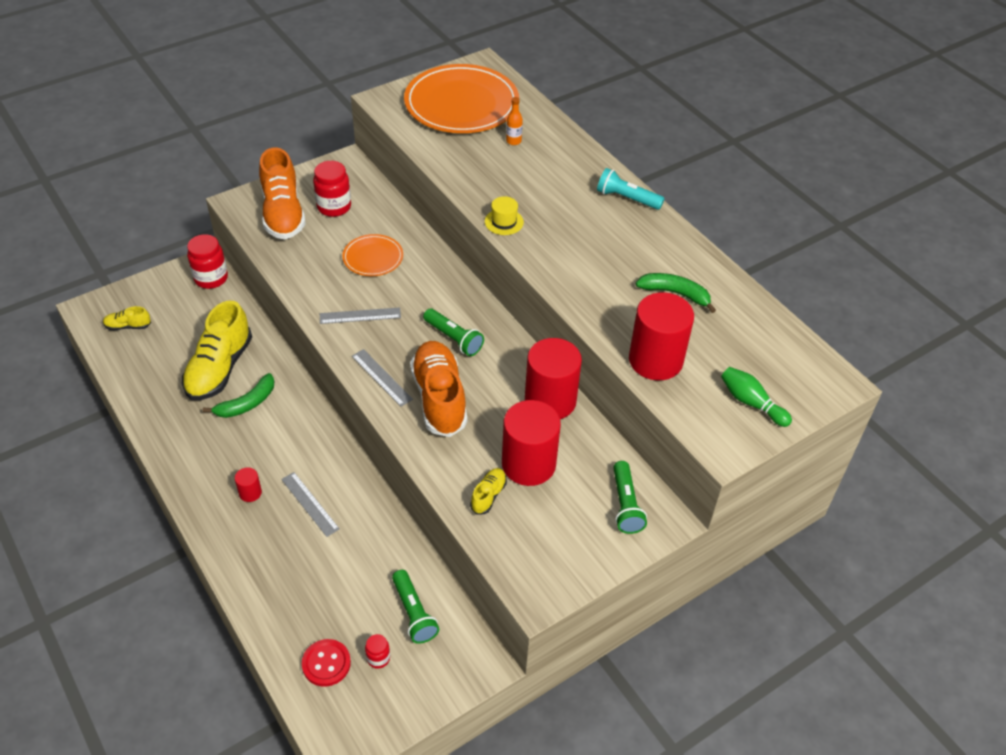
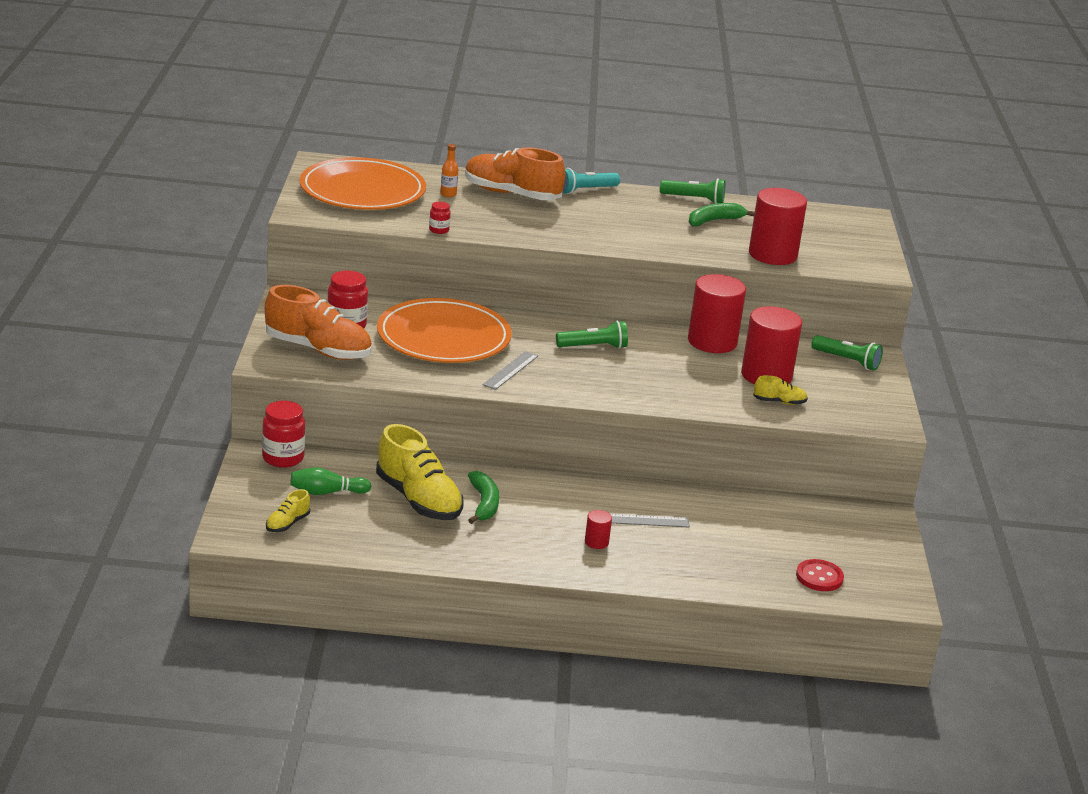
camera: 55 degrees left, 20 degrees down
orange plate [342,234,403,276] -> orange plate [377,298,512,363], size x2.01
grey ruler [352,349,413,407] -> none
red jar [365,634,390,669] -> red jar moved to [429,202,451,234]
green flashlight [392,570,439,644] -> green flashlight moved to [660,178,725,204]
orange shoe [410,341,467,437] -> orange shoe moved to [465,148,566,200]
yellow shoe [470,468,507,514] -> yellow shoe turned 120 degrees clockwise [753,375,808,405]
yellow hat [485,196,524,235] -> none
green bowling pin [721,367,792,427] -> green bowling pin moved to [290,467,371,495]

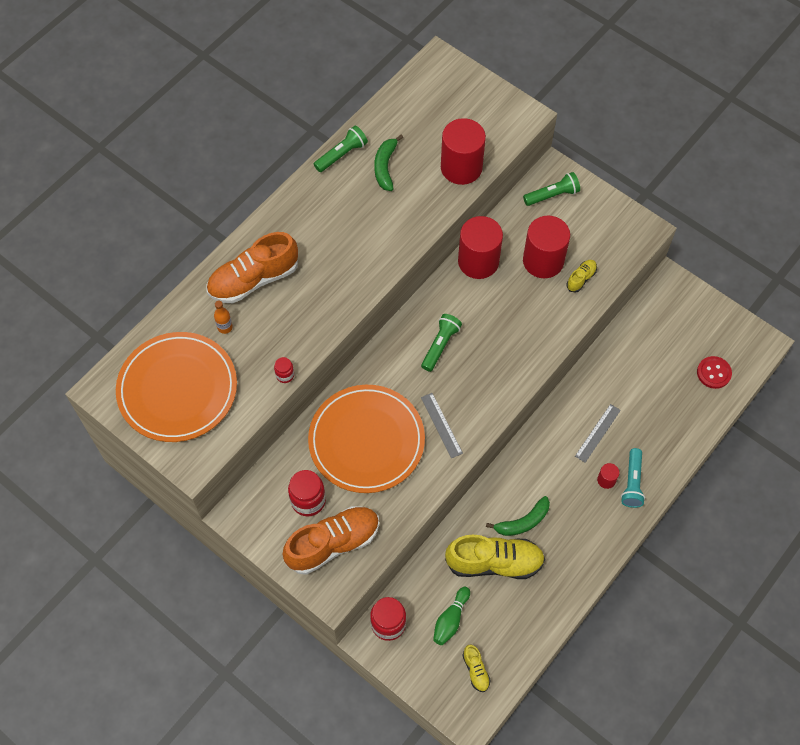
camera: 50 degrees left, 35 degrees up
green banana [468,471,499,524] -> green banana turned 120 degrees clockwise [486,496,550,536]
turquoise flashlight [562,168,620,194] -> turquoise flashlight moved to [621,448,645,508]

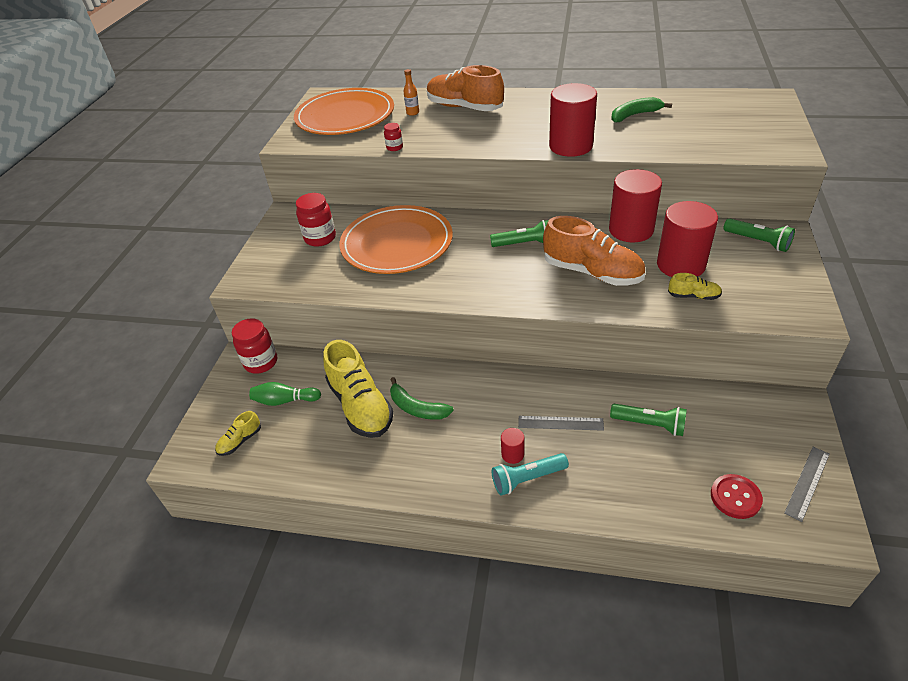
camera: 65 degrees right, 20 degrees down
orange shoe [282,506,379,575] -> orange shoe moved to [543,216,645,286]
green flashlight [314,126,368,172] -> green flashlight moved to [610,404,687,436]
grey ruler [421,393,463,458] -> grey ruler moved to [784,447,830,522]
red cylinder [441,118,486,185] -> red cylinder moved to [549,83,597,157]

